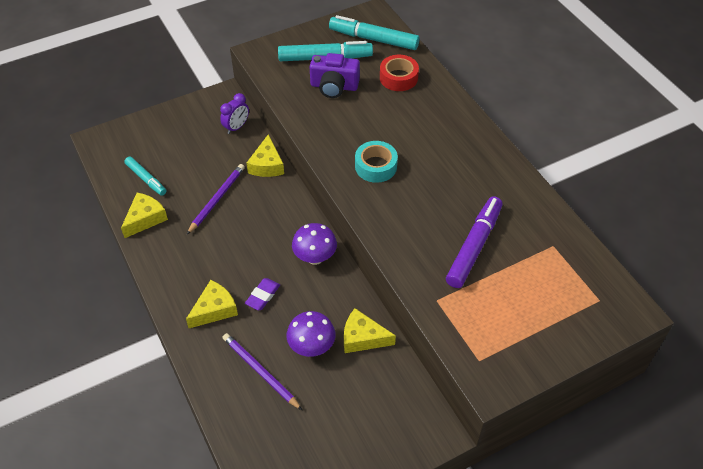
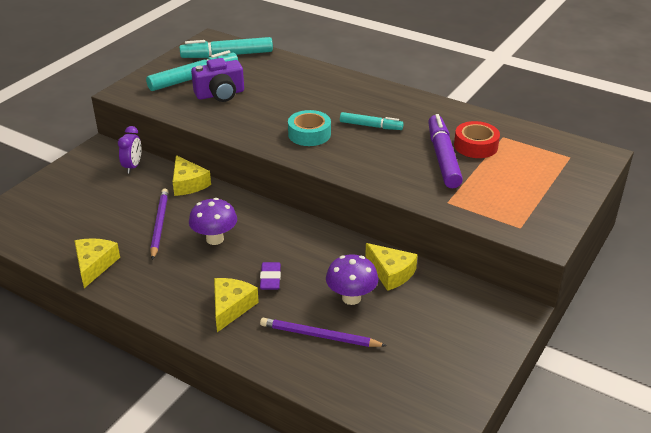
camera: 30 degrees left, 15 degrees down
turquoise marker [124,157,167,196] -> turquoise marker moved to [340,112,404,130]
purple mushroom [292,223,337,265] -> purple mushroom moved to [189,198,237,245]
yellow cheese [344,308,396,353] -> yellow cheese turned 120 degrees counterclockwise [365,243,418,291]
red tape [380,55,419,91] -> red tape moved to [454,121,500,158]

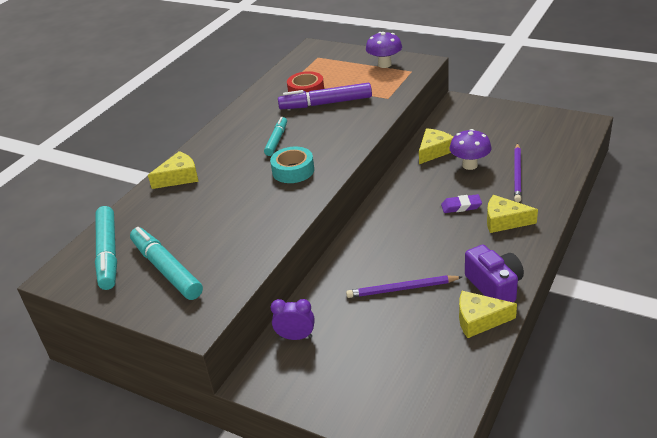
camera: 90 degrees left, 0 degrees up
yellow cheese [173,155,211,196] -> yellow cheese moved to [148,151,199,189]
purple mushroom [189,198,237,245] -> purple mushroom moved to [366,32,402,68]
purple camera [191,58,244,102] -> purple camera moved to [465,245,524,302]

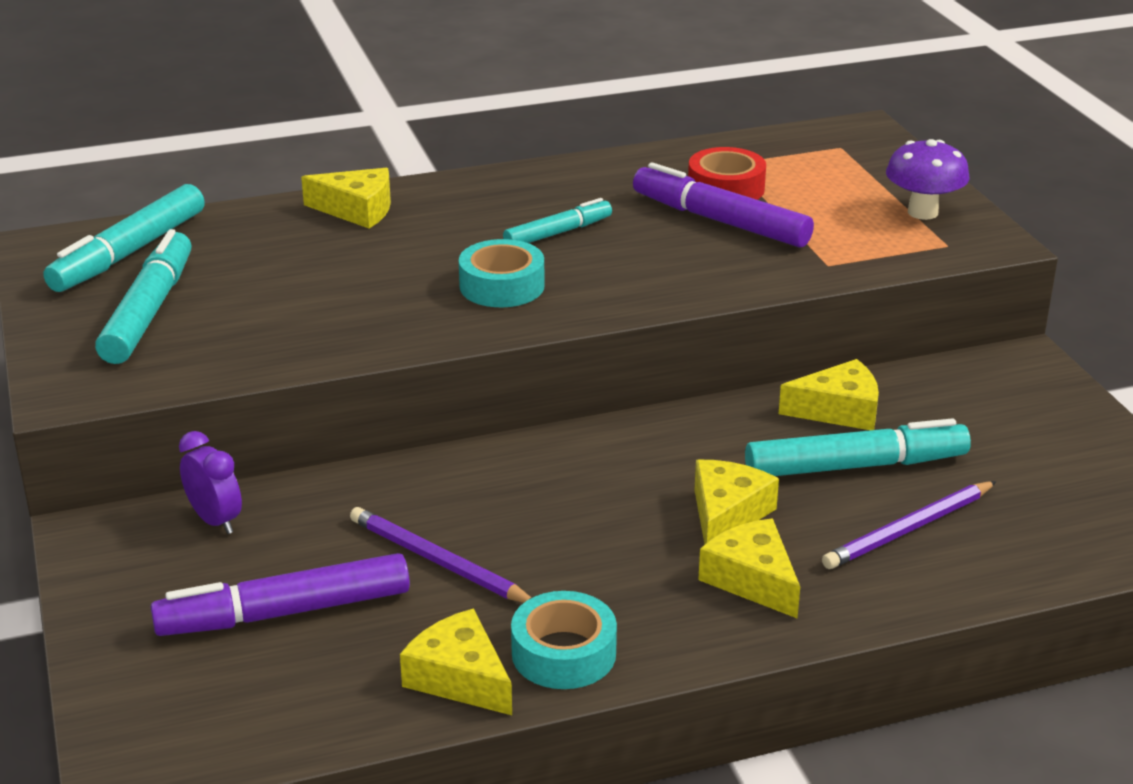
camera: 40 degrees right, 5 degrees down
purple eraser [441,194,482,213] -> yellow cheese [695,460,779,544]
purple mushroom [449,129,492,170] -> turquoise marker [745,418,971,476]
purple camera [465,245,524,302] -> turquoise tape [511,591,617,689]
none -> purple marker [151,553,410,636]

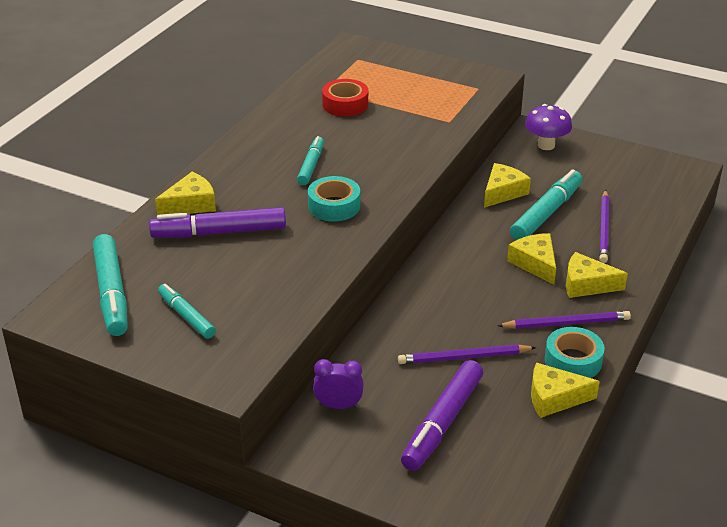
camera: 45 degrees left, 5 degrees up
turquoise marker [95,229,192,364] -> turquoise marker [158,284,216,339], size x0.61
purple marker [633,163,814,248] -> purple marker moved to [149,207,286,238]
purple mushroom [886,139,970,220] -> purple mushroom moved to [525,104,572,150]
none -> purple pencil [497,311,631,329]

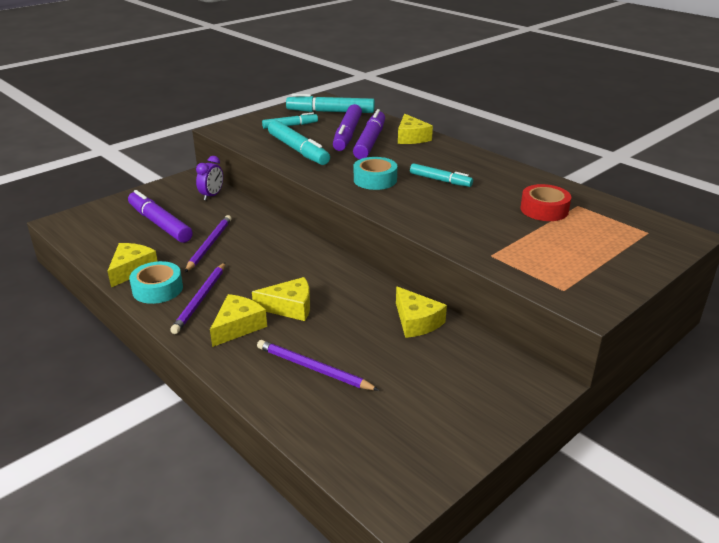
camera: 110 degrees right, 5 degrees down
turquoise marker [510,169,582,240] -> turquoise marker moved to [268,120,330,165]
purple mushroom [525,104,572,150] -> none
none -> purple marker [333,104,362,151]

